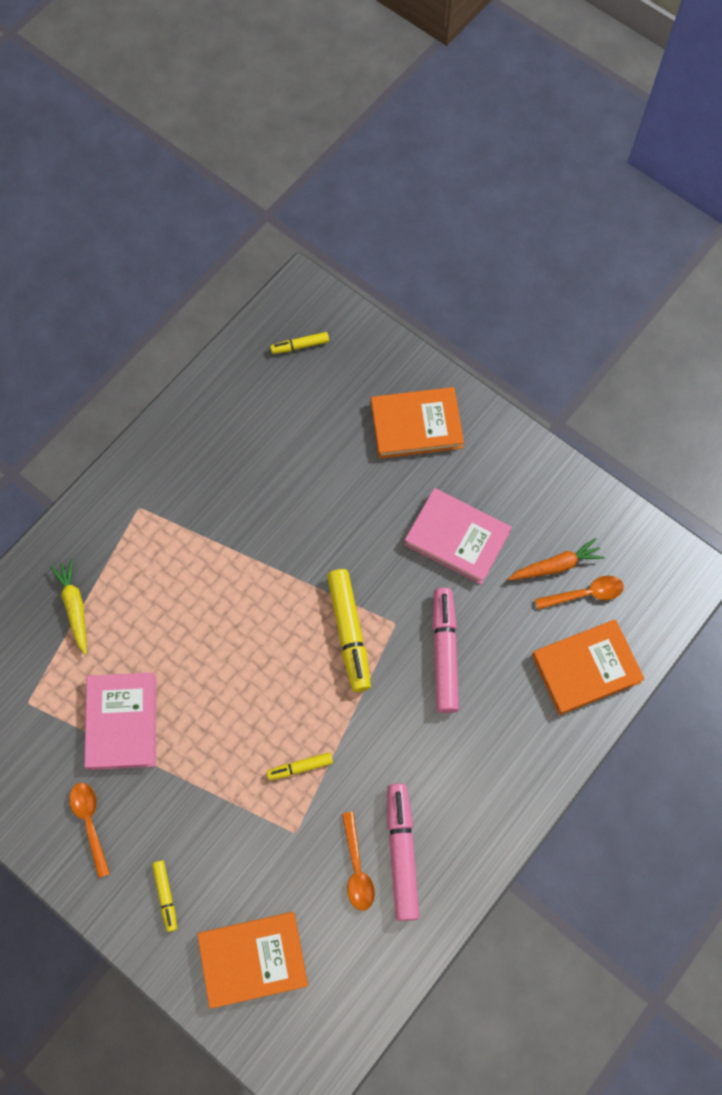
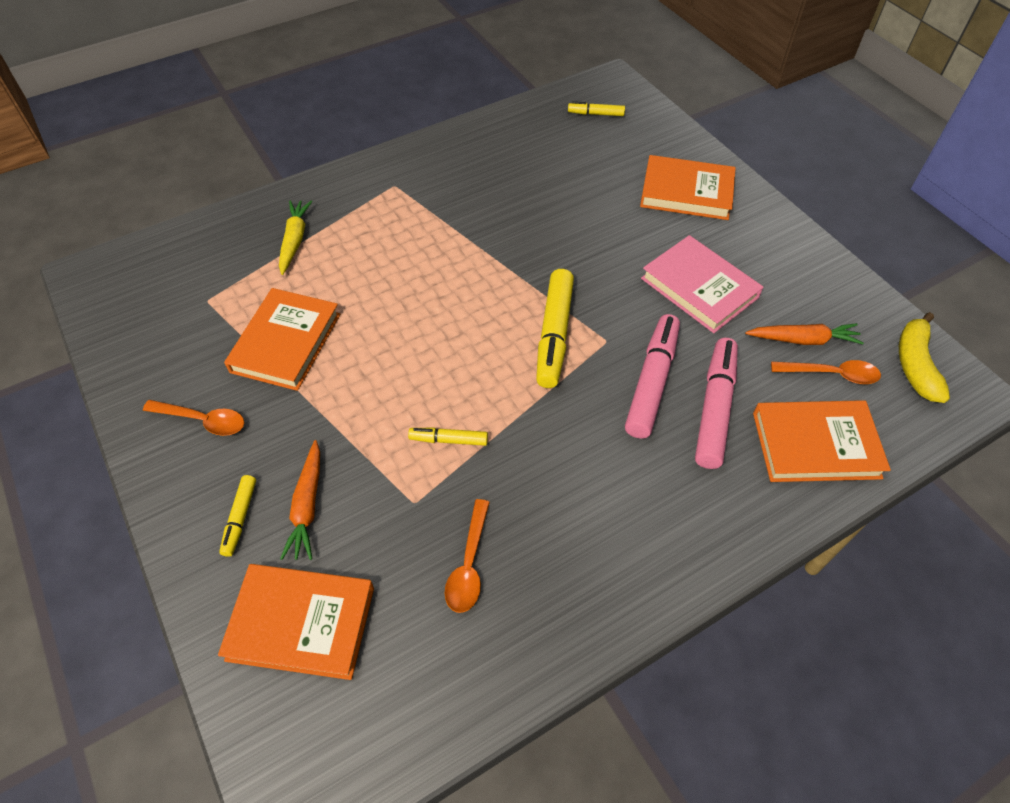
camera: 20 degrees right, 15 degrees down
orange spoon [69,783,110,878] -> orange spoon turned 105 degrees clockwise [143,400,244,436]
pink book [84,672,156,770] -> orange book [224,288,340,391]
pink marker [387,783,420,921] -> pink marker moved to [695,338,738,469]
none -> orange carrot [280,440,320,560]
none -> yellow banana [899,312,950,403]

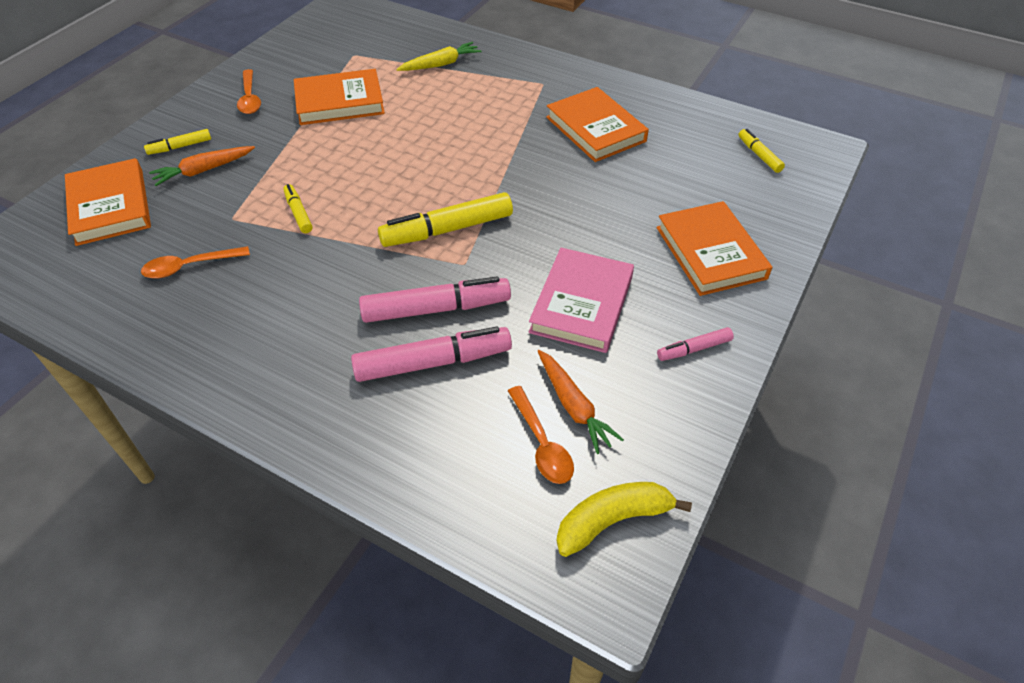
camera: 60 degrees right, 5 degrees down
orange book [753,400,891,482] -> orange book moved to [546,87,649,162]
none -> pink marker [657,327,734,361]

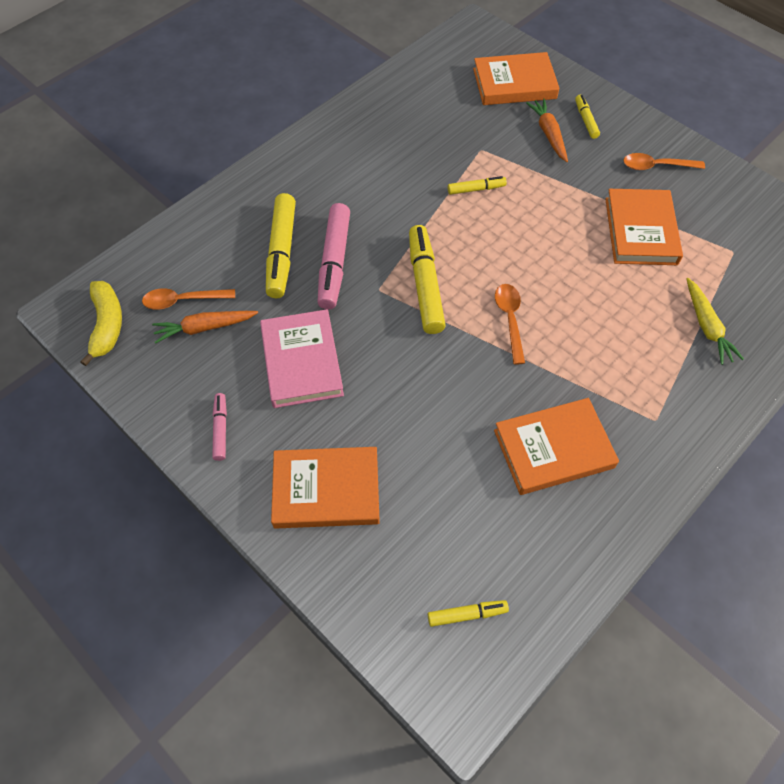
camera: 105 degrees right, 10 degrees up
orange spoon [141,246,250,278] -> orange spoon moved to [495,284,525,365]
pink marker [351,327,512,382] -> yellow marker [266,193,296,298]
pink book [529,248,634,353] -> pink book turned 45 degrees clockwise [260,309,344,408]

